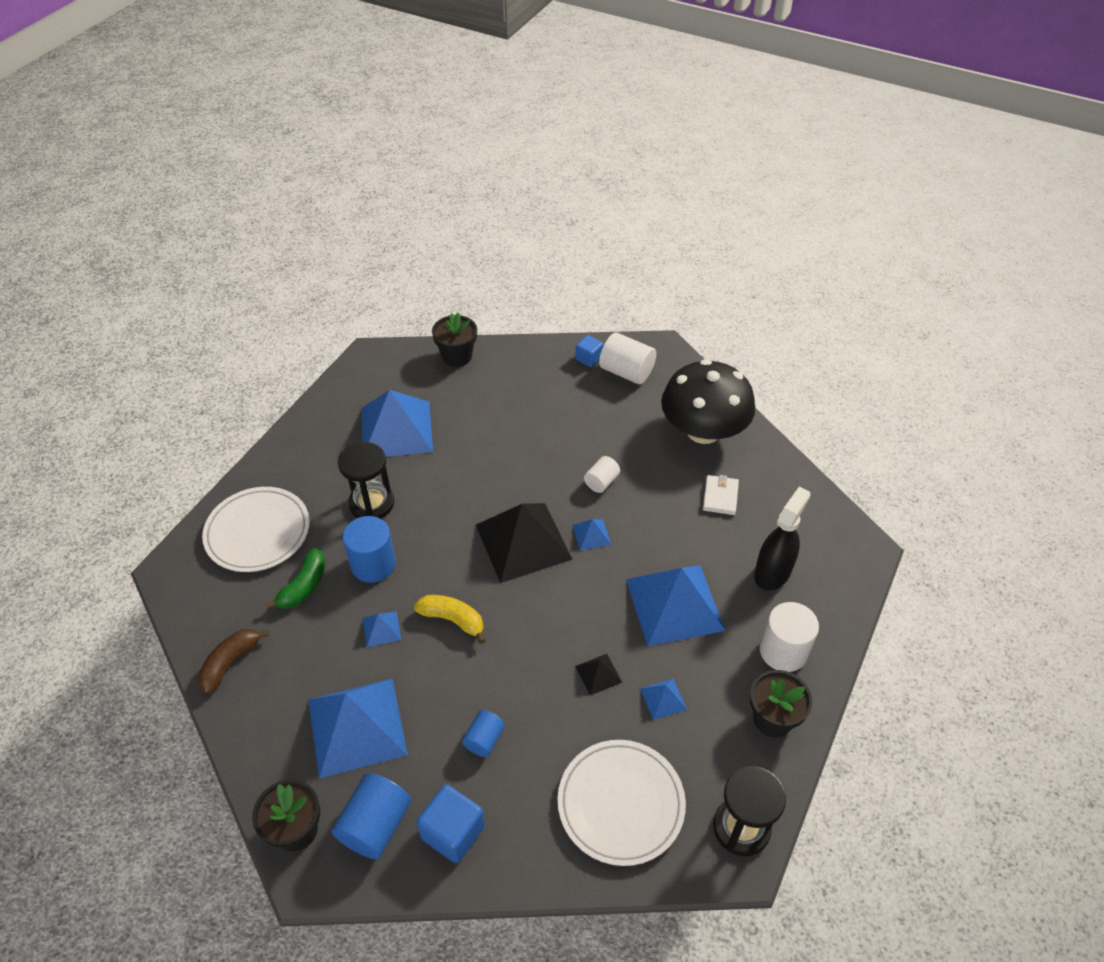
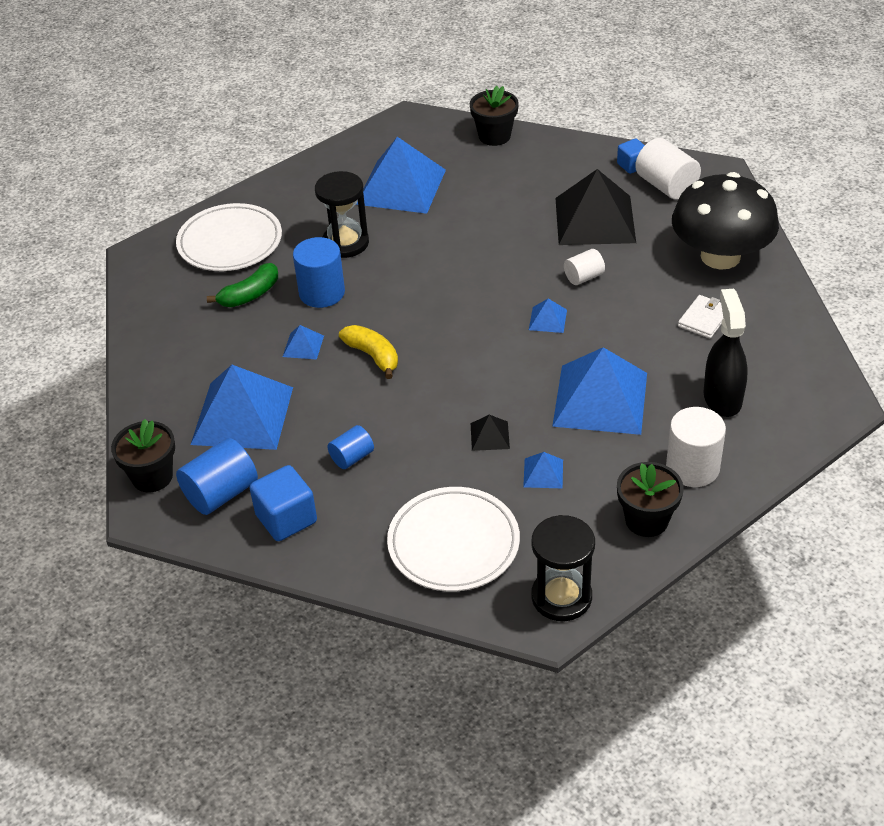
camera: 25 degrees right, 5 degrees down
brown banana [197,629,269,695] -> none
black pyramid [476,503,573,583] -> black pyramid moved to [555,169,636,245]
black spray bottle [754,487,811,591] -> black spray bottle turned 60 degrees counterclockwise [704,289,748,417]

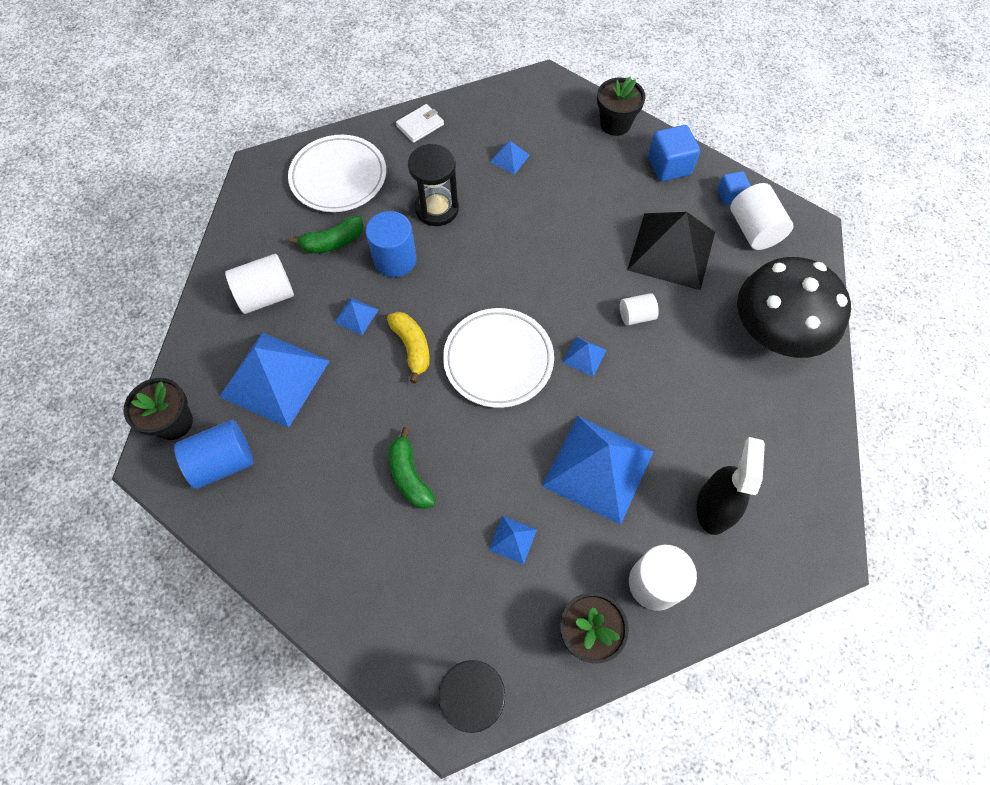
camera: 15 degrees right, 20 degrees up
blue cube [250,465,317,541] -> blue cube moved to [648,125,700,181]
blue cylinder [328,425,374,469] -> none
blue pyramid [356,137,446,214] -> blue pyramid [490,141,530,174], size x0.42
white plate [387,487,520,591] -> white plate moved to [443,308,554,408]
black pyramid [471,415,510,451] -> none
white wallet [678,295,723,338] -> white wallet moved to [396,104,444,143]
none -> white cylinder [225,254,294,314]
none -> green banana [389,427,436,509]

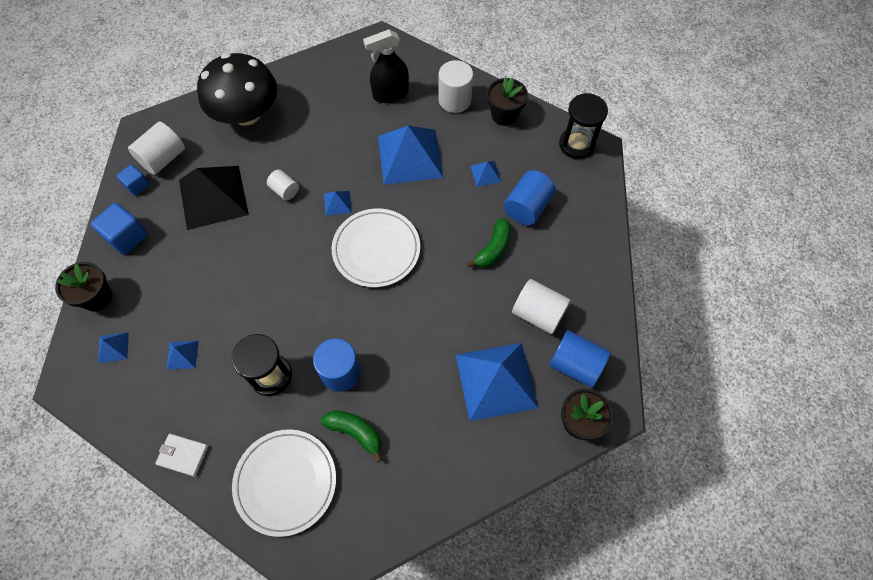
camera: 125 degrees left, 0 degrees up
white cylinder [225,254,294,314] -> white cylinder moved to [512,279,571,334]
blue pyramid [334,298,378,335] -> blue pyramid moved to [98,332,129,363]
yellow banana [387,312,430,383] -> none
none -> blue cylinder [504,170,556,226]

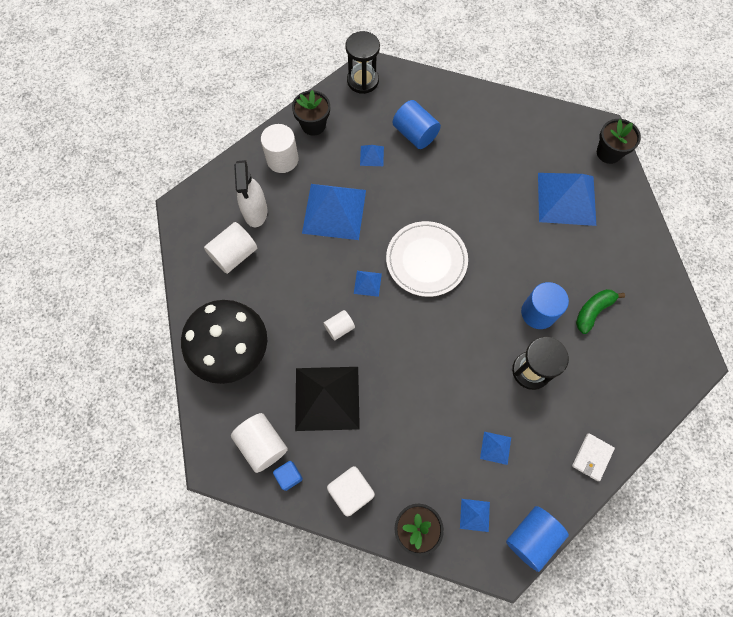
camera: 75 degrees left, 5 degrees up
blue cube [91,203,148,255] -> white cube [327,466,375,516]
white plate [232,429,336,537] -> none
black spray bottle [363,29,409,103] -> white spray bottle [234,160,267,227]
green banana [467,218,511,268] -> none
white cylinder [512,279,571,334] -> white cylinder moved to [204,222,257,274]
blue cylinder [549,330,610,388] -> blue cylinder moved to [506,506,569,572]

